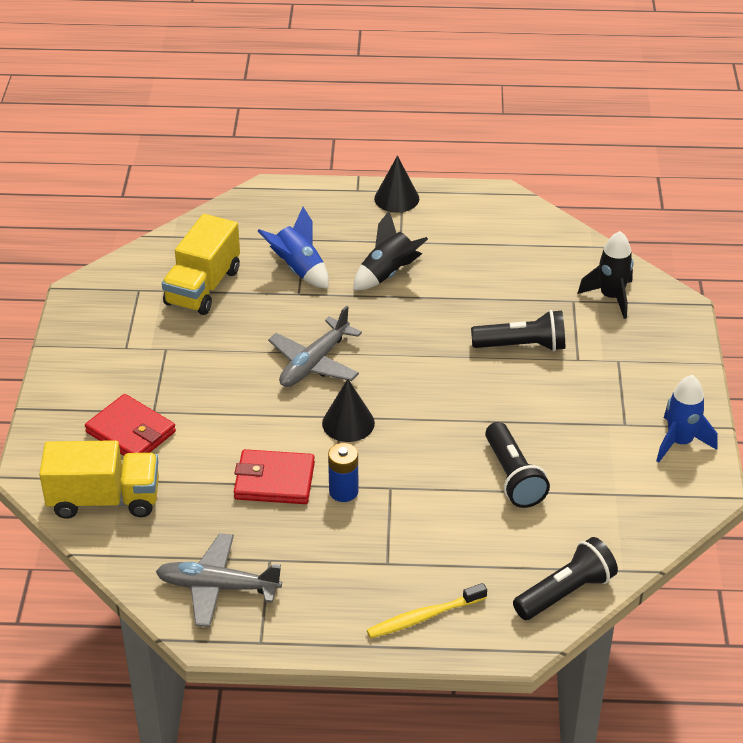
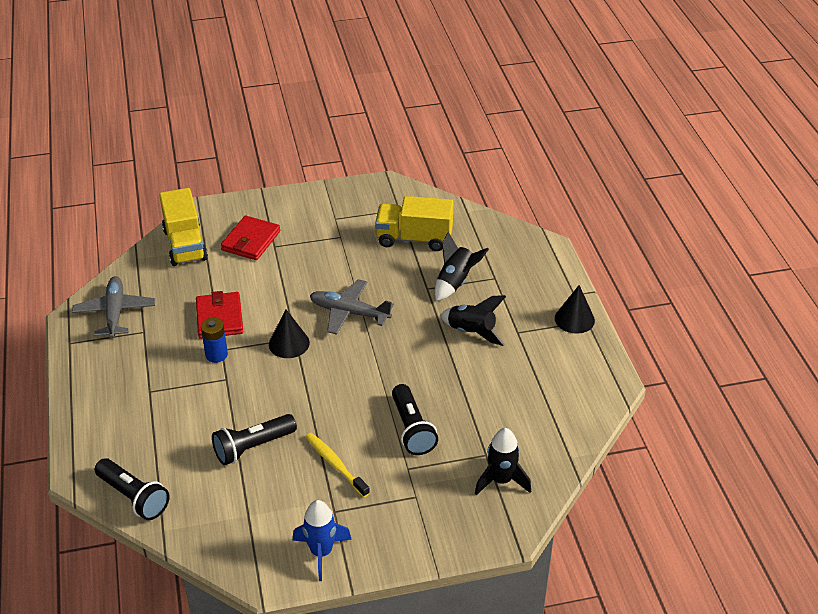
camera: 75 degrees right, 0 degrees up
blue rocket [258,207,329,289] -> black rocket [435,232,489,301]
yellow toothbrush [367,583,487,639] -> yellow toothbrush moved to [306,433,370,497]

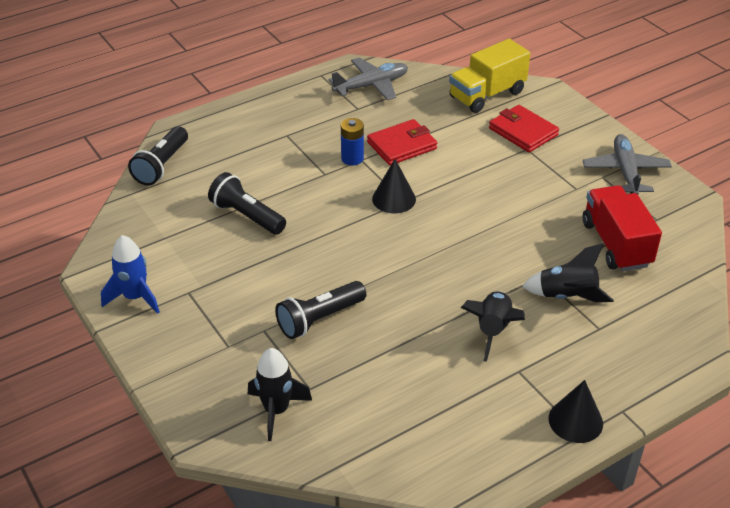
camera: 70 degrees right, 0 degrees up
red wallet [221,216,280,260] -> red wallet turned 45 degrees clockwise [489,105,559,152]
yellow toothbrush [306,433,370,497] -> none
grey plane [310,279,394,335] -> grey plane moved to [583,134,672,195]
yellow truck [375,196,454,251] -> red truck [583,185,662,271]

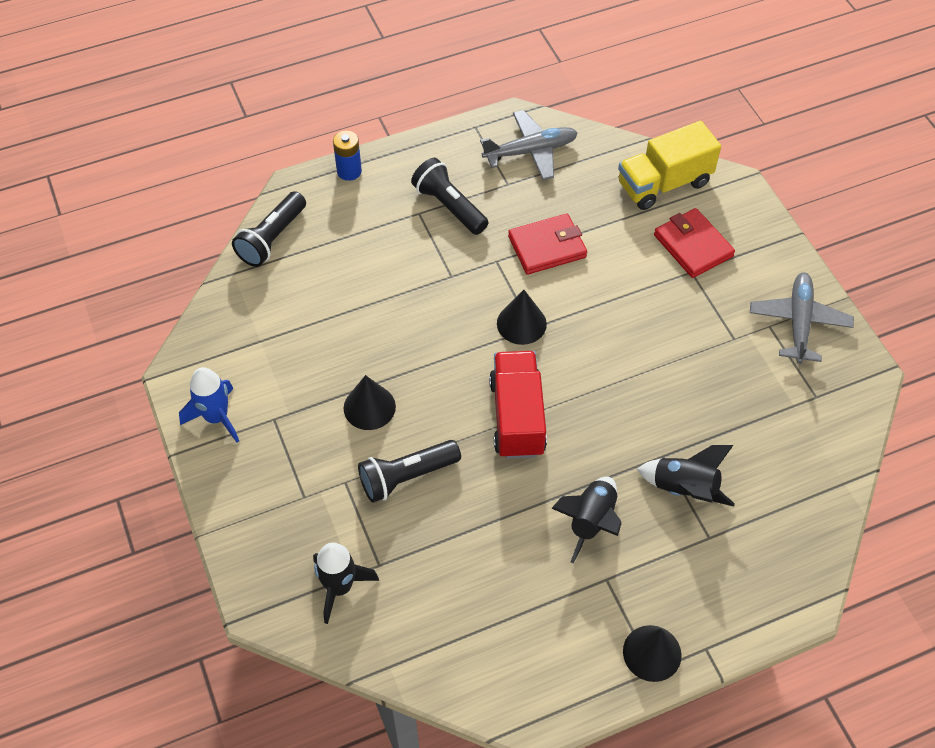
camera: 10 degrees right, 15 degrees up
black flashlight [208,172,286,235] -> black flashlight moved to [411,158,488,235]
blue battery [341,118,364,166] -> blue battery moved to [333,131,362,181]
red truck [583,185,662,271] -> red truck moved to [489,351,547,459]
none -> black cone [344,375,396,430]

